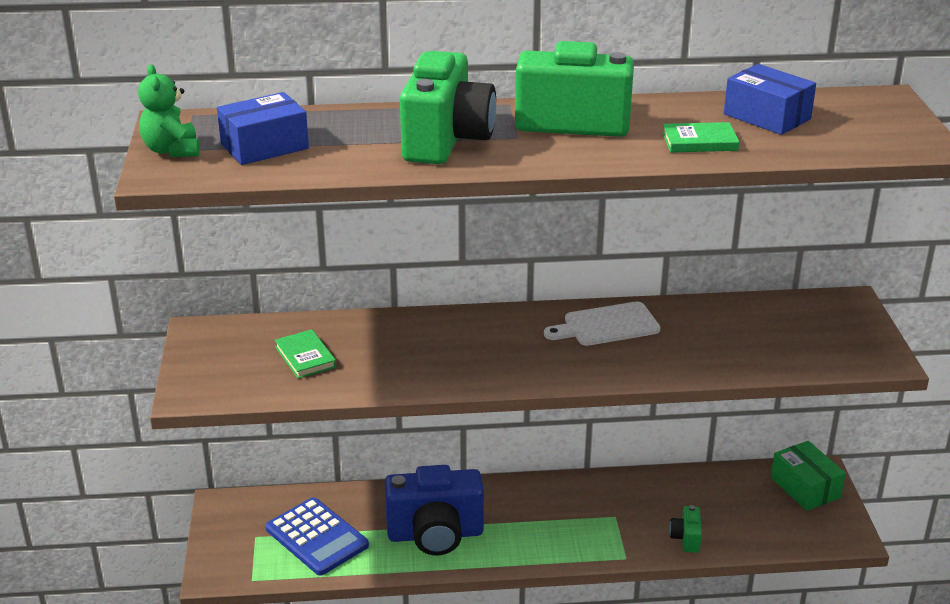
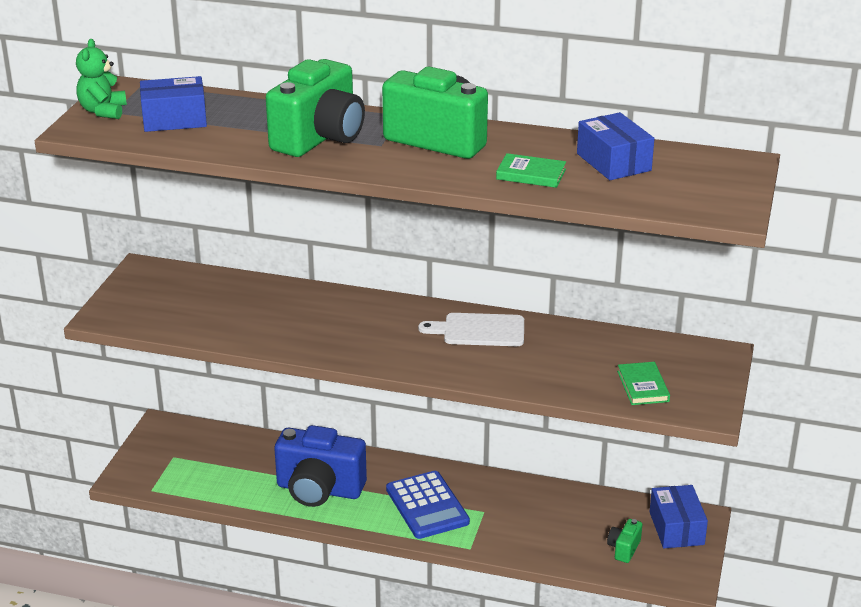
camera: 20 degrees right, 0 degrees up
blue calculator [265,497,369,576] -> blue calculator moved to [386,471,470,539]
green book [275,329,336,379] -> green book moved to [617,362,670,405]
green camera [669,505,702,553] -> green camera moved to [607,519,642,563]
green box [771,441,846,511] -> blue box [649,485,708,548]

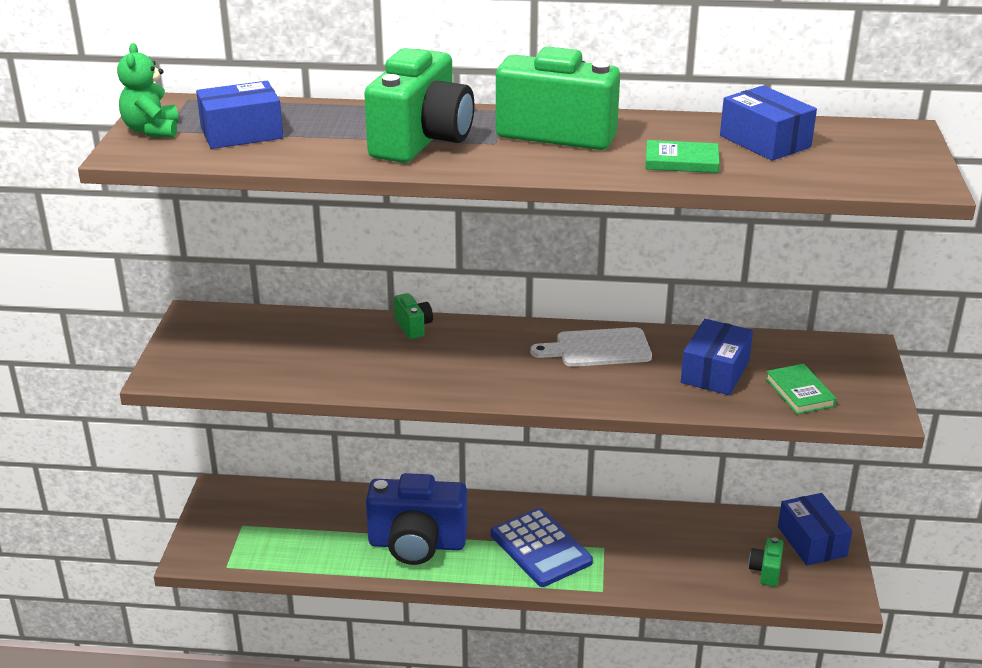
camera: 10 degrees left, 0 degrees up
none -> green camera [394,293,433,339]
none -> blue box [681,319,753,395]

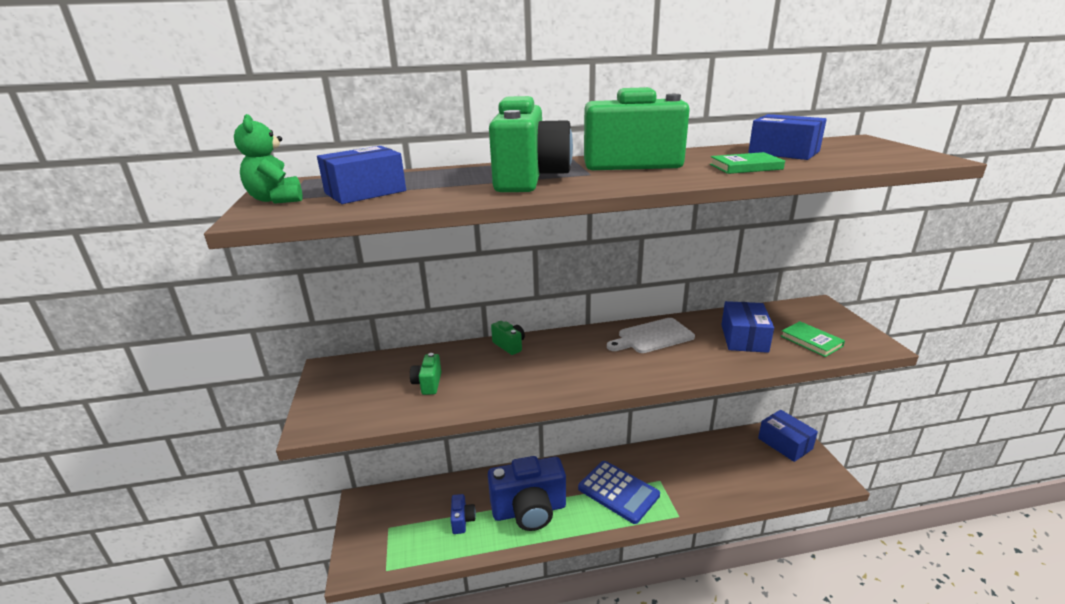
camera: 15 degrees left, 5 degrees down
green camera [749,537,783,587] -> green camera moved to [410,353,441,395]
none -> blue camera [451,494,476,534]

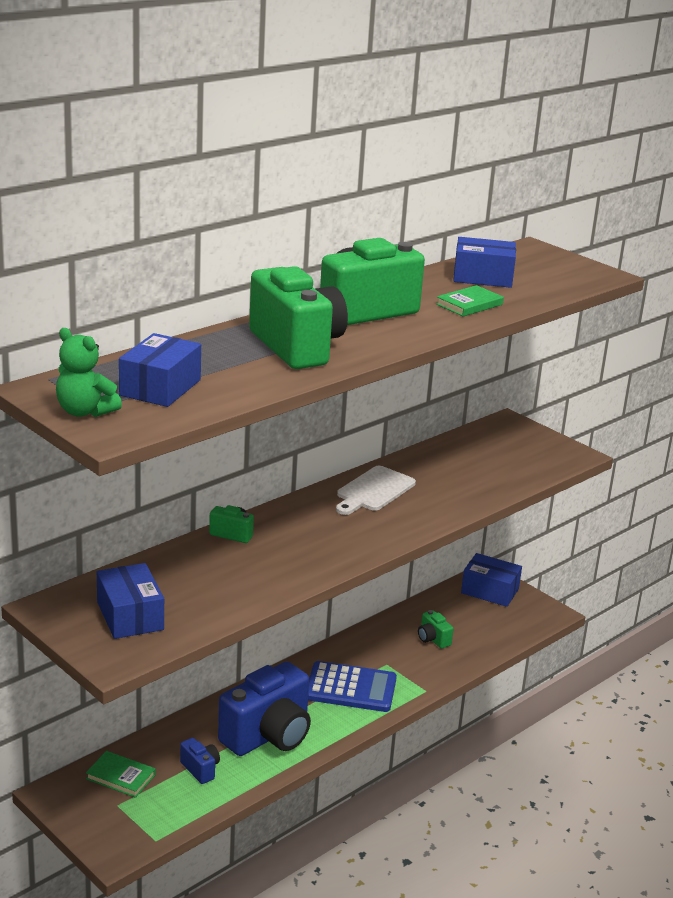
camera: 35 degrees left, 0 degrees up
green camera [410,353,441,395] -> green camera moved to [418,610,454,649]
blue box [721,301,774,353] -> blue box moved to [97,563,164,639]
green book [781,321,845,357] -> green book moved to [86,751,156,798]

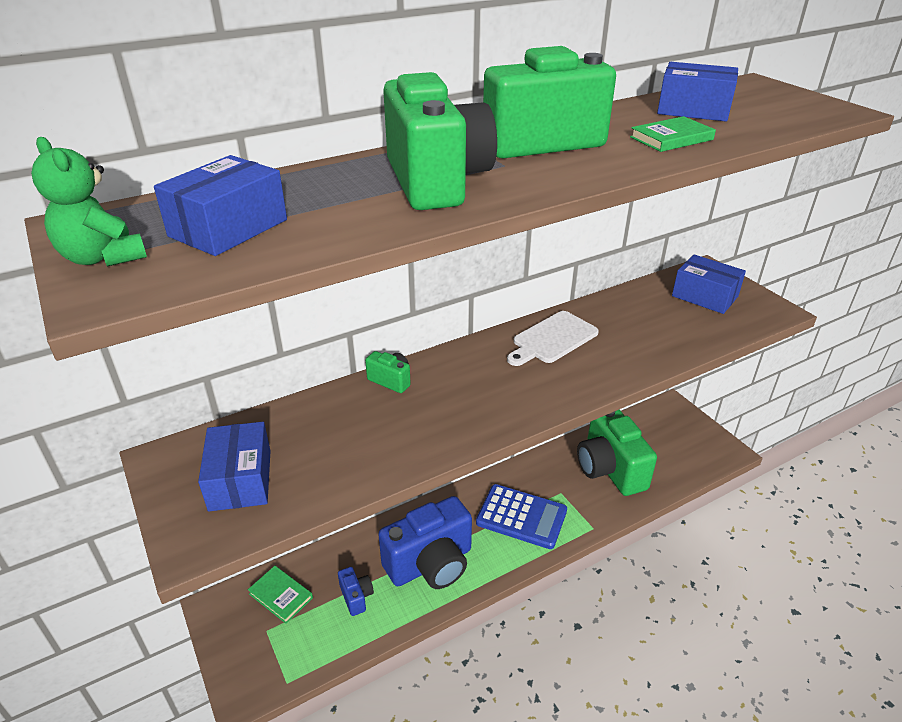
camera: 15 degrees right, 10 degrees up
green camera [418,610,454,649] -> green camera [577,409,657,496], size x2.31
blue box [461,553,522,607] -> blue box moved to [672,254,746,314]

